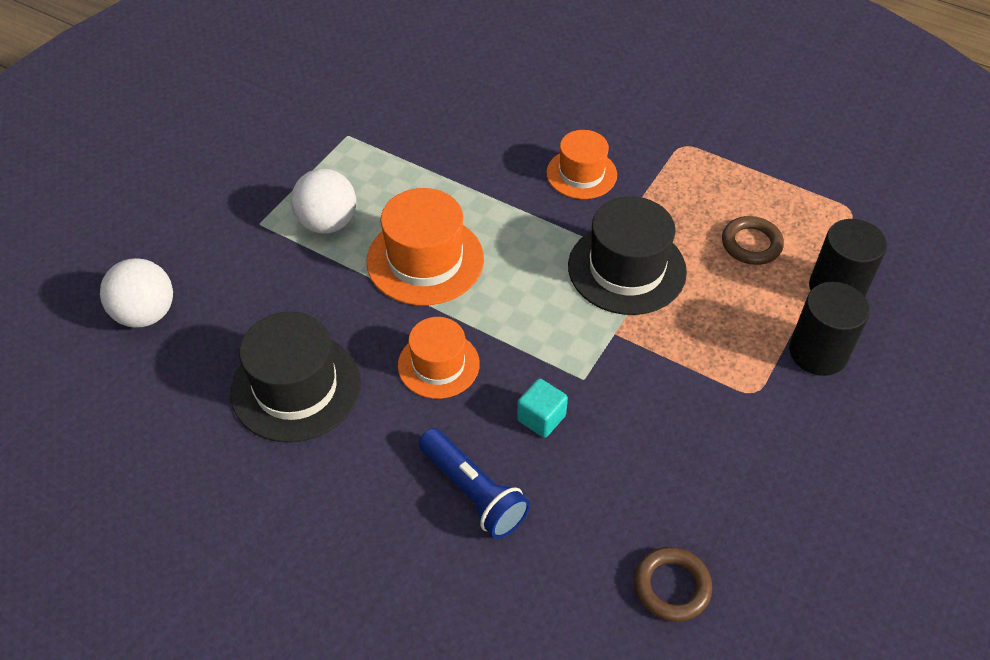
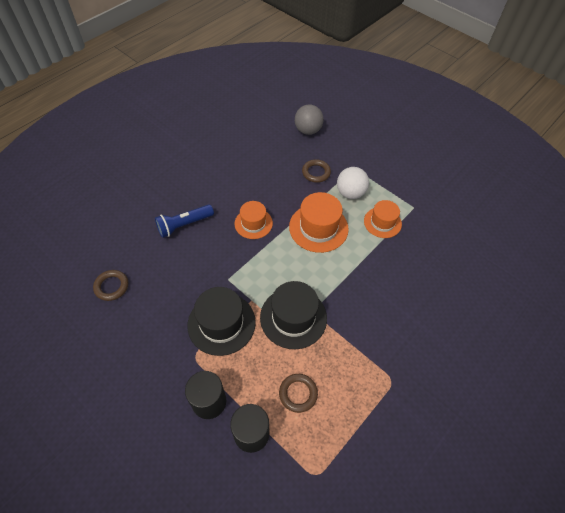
camera: 100 degrees right, 5 degrees up
white ball [100,258,173,328] -> grey ball [295,104,324,135]
black hat [231,312,361,443] -> black hat moved to [188,287,256,356]
turquoise cube [517,378,568,438] -> none
orange hat [546,130,617,199] -> orange hat moved to [364,200,402,238]
none -> brown ring [302,159,331,183]

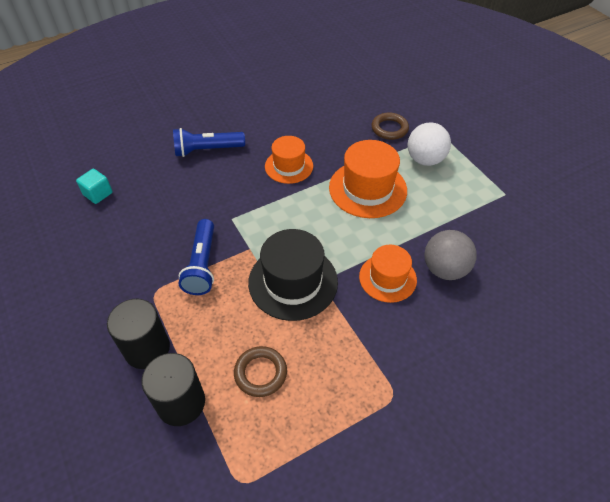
camera: 20 degrees right, 5 degrees down
brown ring [93,270,128,301] -> turquoise cube [76,169,112,204]
black hat [188,287,256,356] -> blue flashlight [179,219,214,295]
grey ball [295,104,324,135] -> grey ball moved to [424,230,476,280]
orange hat [364,200,402,238] -> orange hat moved to [359,245,417,303]

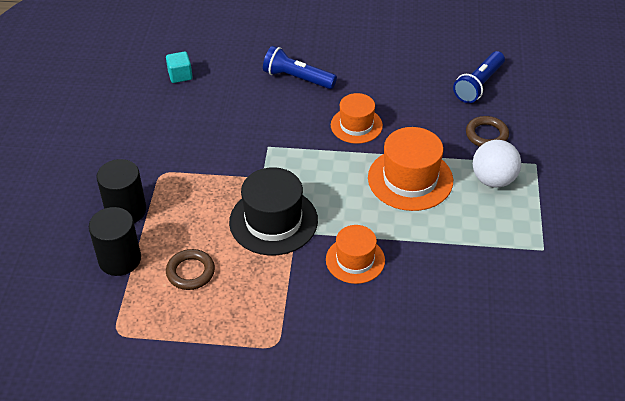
camera: 35 degrees right, 5 degrees down
blue flashlight [179,219,214,295] -> blue flashlight moved to [453,51,505,103]
grey ball [424,230,476,280] -> none

